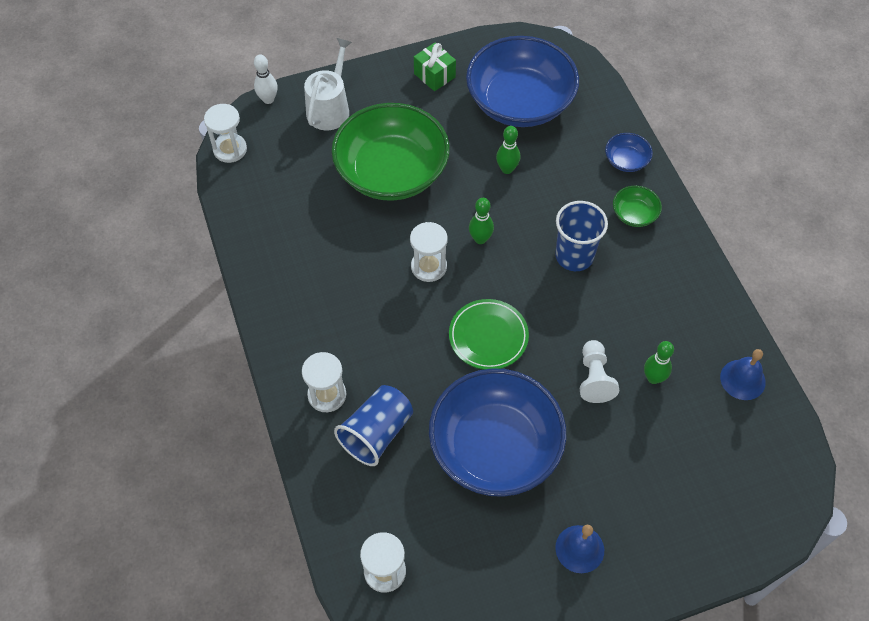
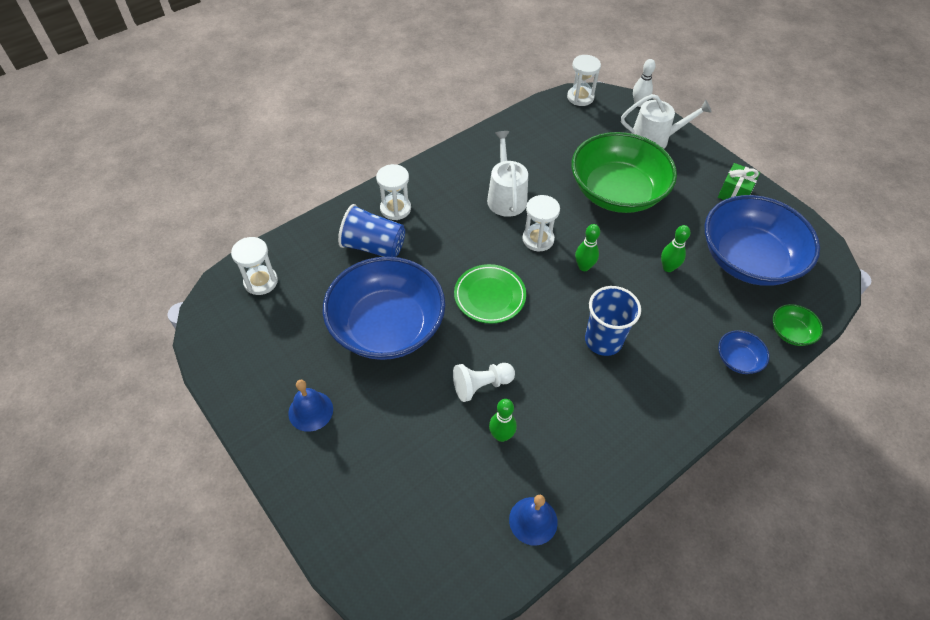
camera: 70 degrees right, 5 degrees down
green bowl [613,186,662,227] -> green bowl moved to [773,304,823,346]
none -> white watering can [487,131,528,217]

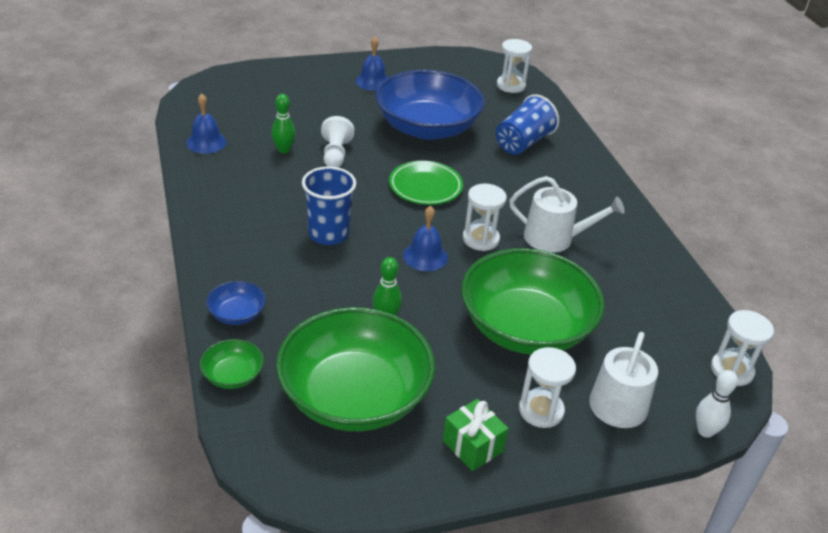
camera: 110 degrees right, 15 degrees down
white hourglass [376,164,411,220] -> white hourglass moved to [519,347,576,428]
green bowling pin [575,224,600,271] -> blue bell [403,206,448,271]
blue bowl [704,195,820,286] -> green bowl [276,307,435,431]

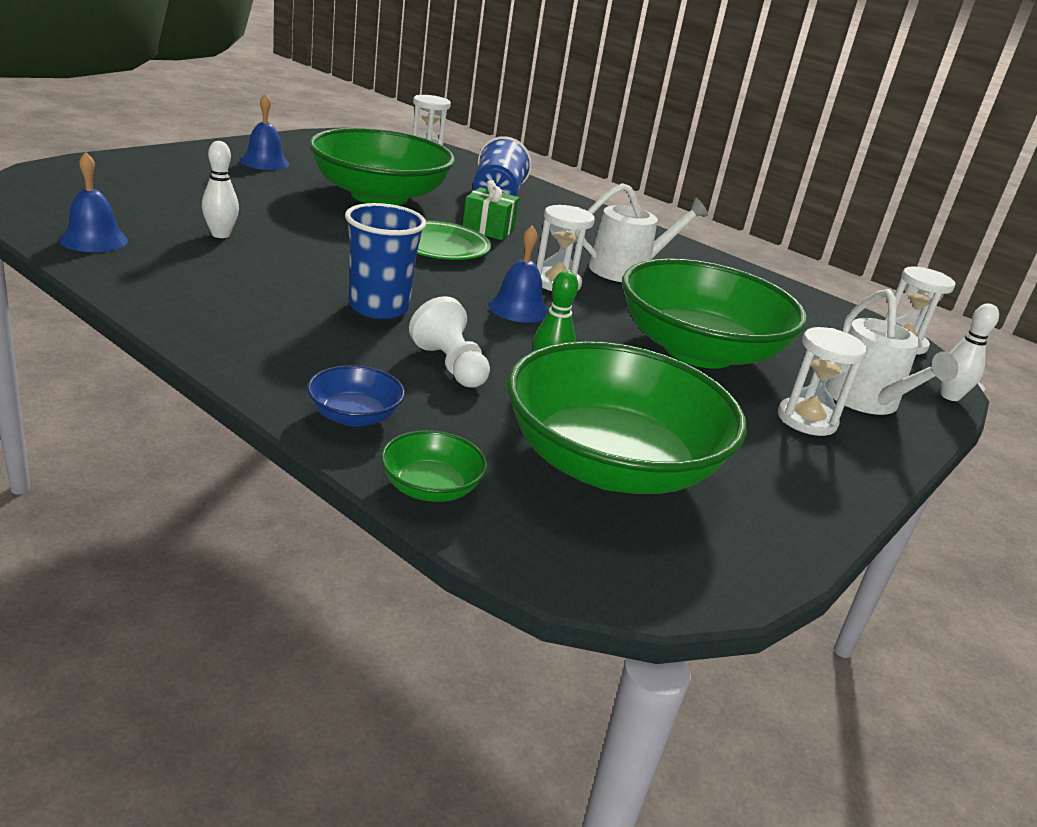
camera: 35 degrees left, 10 degrees down
green bowling pin [271,94,296,153] -> white bowling pin [202,141,239,238]
white pawn [321,116,355,168] -> white pawn moved to [409,296,490,388]
blue bowl [375,70,485,140] -> green bowl [309,128,455,205]
green gift [443,399,509,471] -> green gift moved to [462,180,519,240]

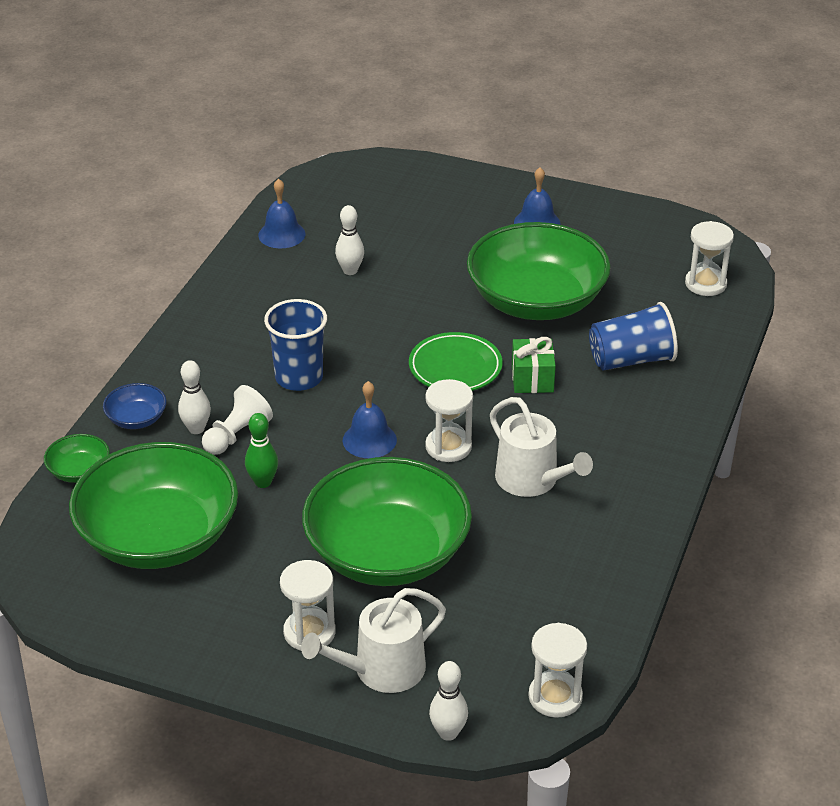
camera: 75 degrees right, 10 degrees up
none -> white bowling pin [178,360,211,434]

